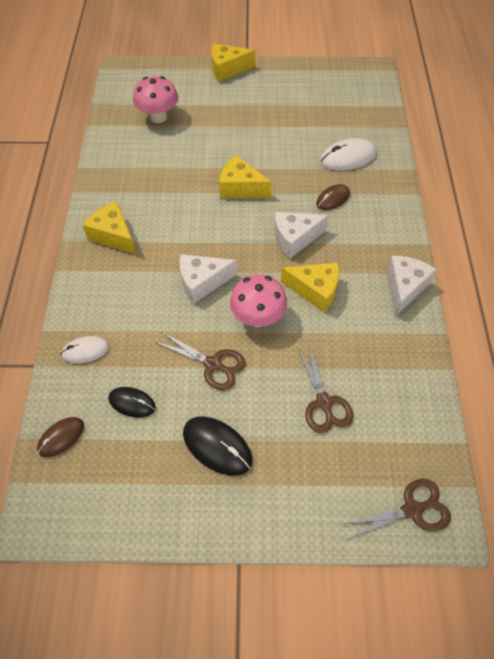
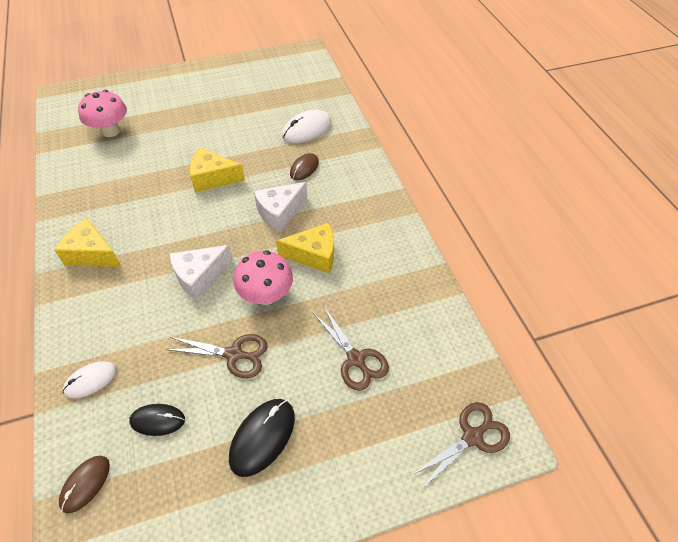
camera: 20 degrees left, 5 degrees down
black mouse [183,417,252,476] -> black mouse turned 75 degrees counterclockwise [229,399,295,477]
yellow cheese [211,43,255,82] -> none
white cheese [387,256,437,316] -> none

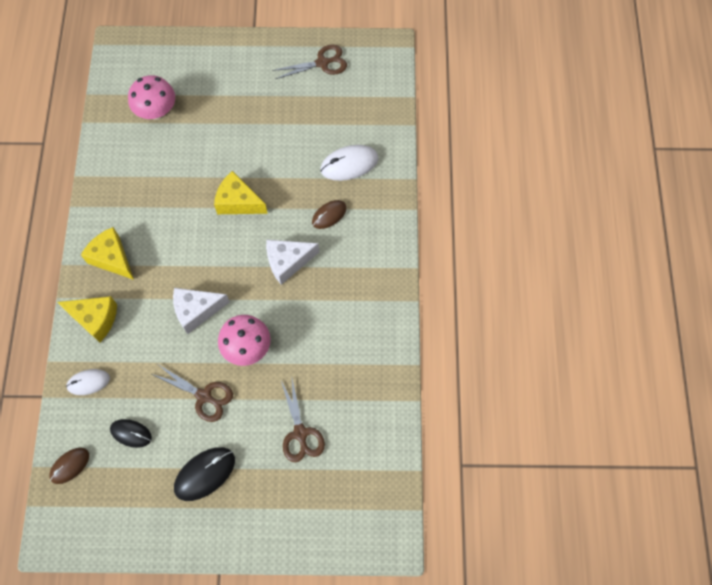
camera: 20 degrees right, 15 degrees up
yellow cheese [276,223,334,273] -> yellow cheese moved to [58,296,117,342]
brown scissors [412,402,510,488] -> brown scissors moved to [272,44,347,79]

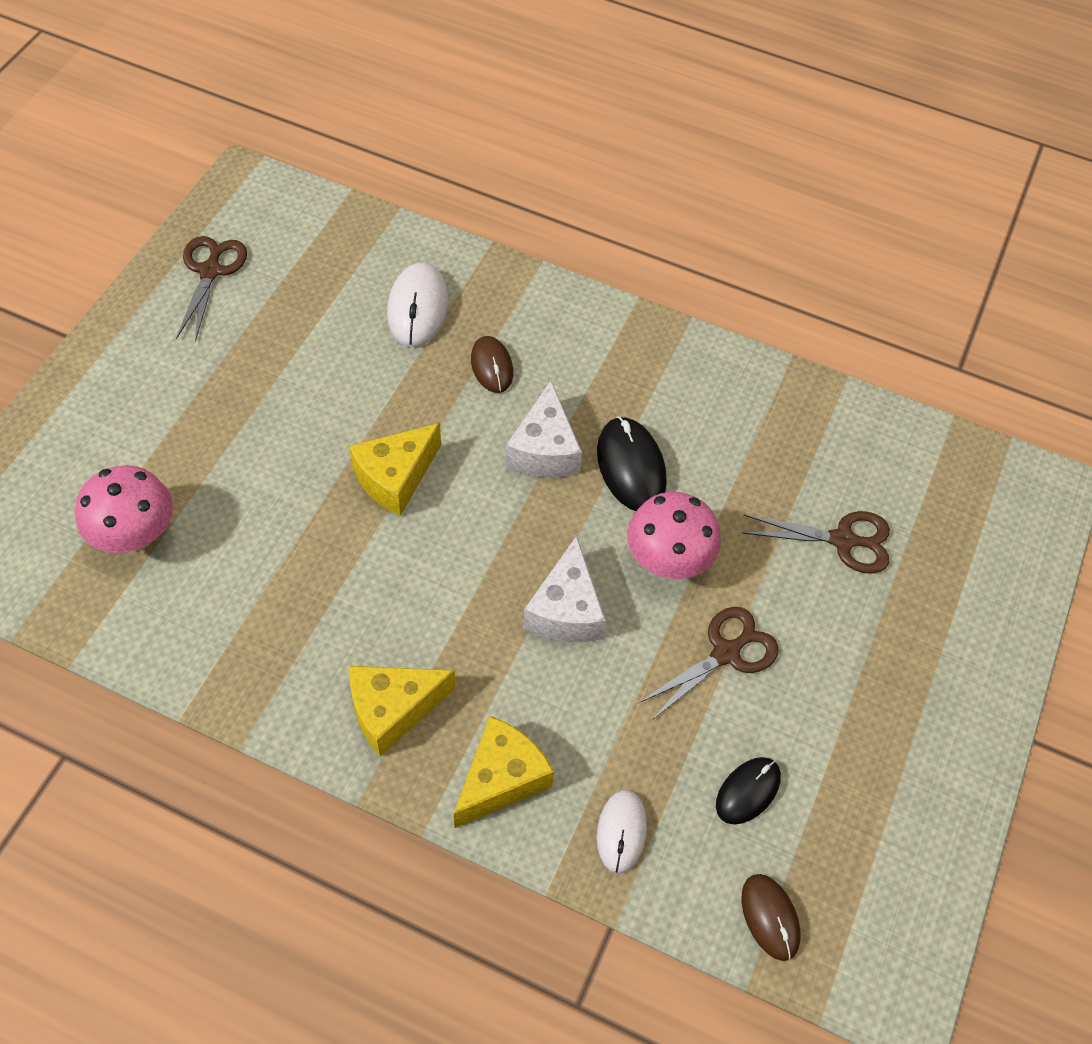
camera: 70 degrees left, 10 degrees down
black mouse [174,447,235,501] -> black mouse moved to [597,416,667,511]

